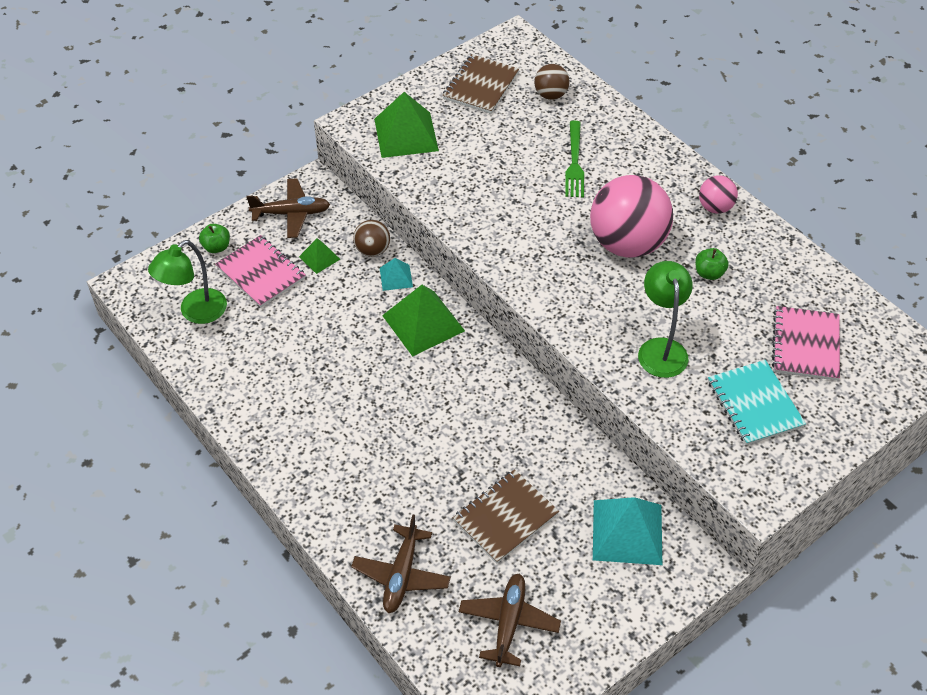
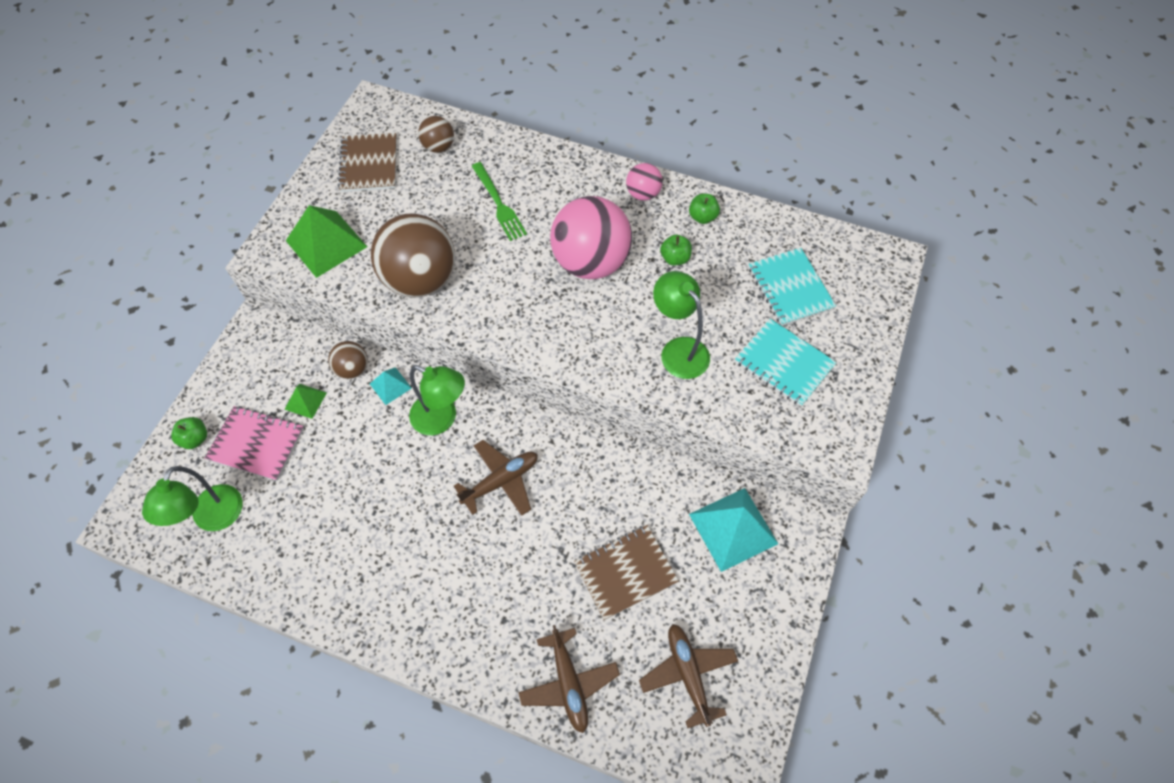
camera: 30 degrees left, 10 degrees up
brown plane [247,178,330,238] -> brown plane moved to [454,440,538,516]
green pyramid [382,285,465,357] -> green lamp [409,365,465,435]
brown notebook [453,469,559,563] -> brown notebook turned 45 degrees clockwise [574,525,679,620]
pink notebook [772,306,840,381] -> turquoise notebook [749,248,836,326]
none -> brown ball [371,214,455,298]
none -> green apple [689,194,720,224]

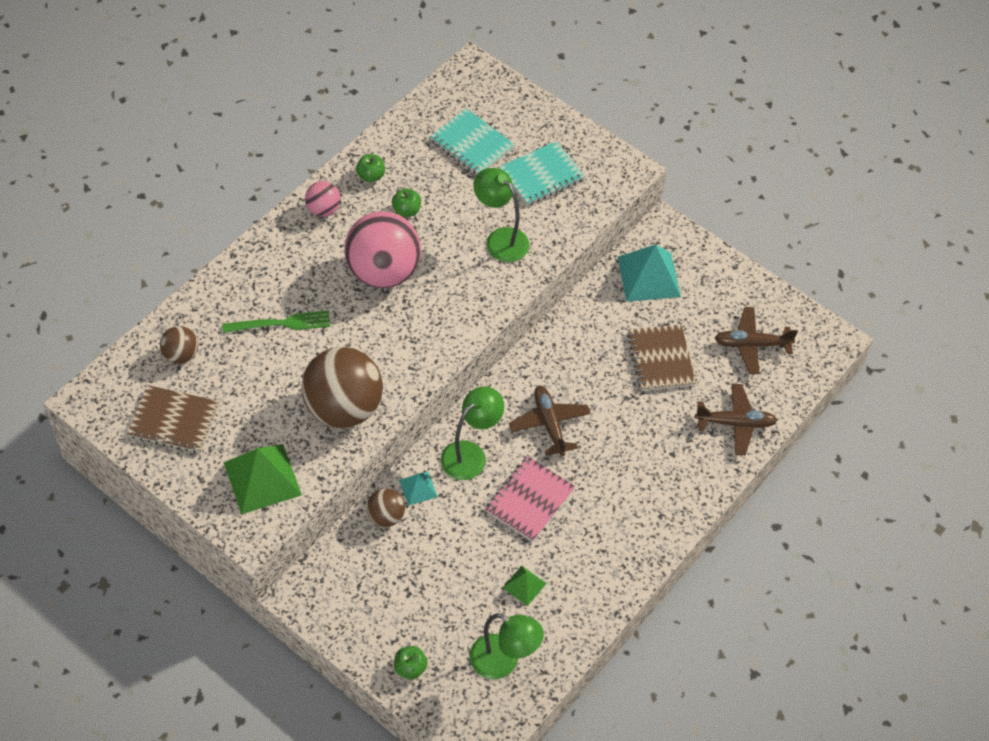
camera: 75 degrees left, 5 degrees down
pink notebook [205,406,304,481] -> pink notebook moved to [485,457,575,542]
green pyramid [285,384,327,419] -> green pyramid moved to [503,566,547,606]
green lamp [653,271,710,379] -> green lamp turned 60 degrees clockwise [473,168,530,262]
turquoise notebook [749,248,836,326] -> turquoise notebook turned 45 degrees clockwise [430,108,515,175]

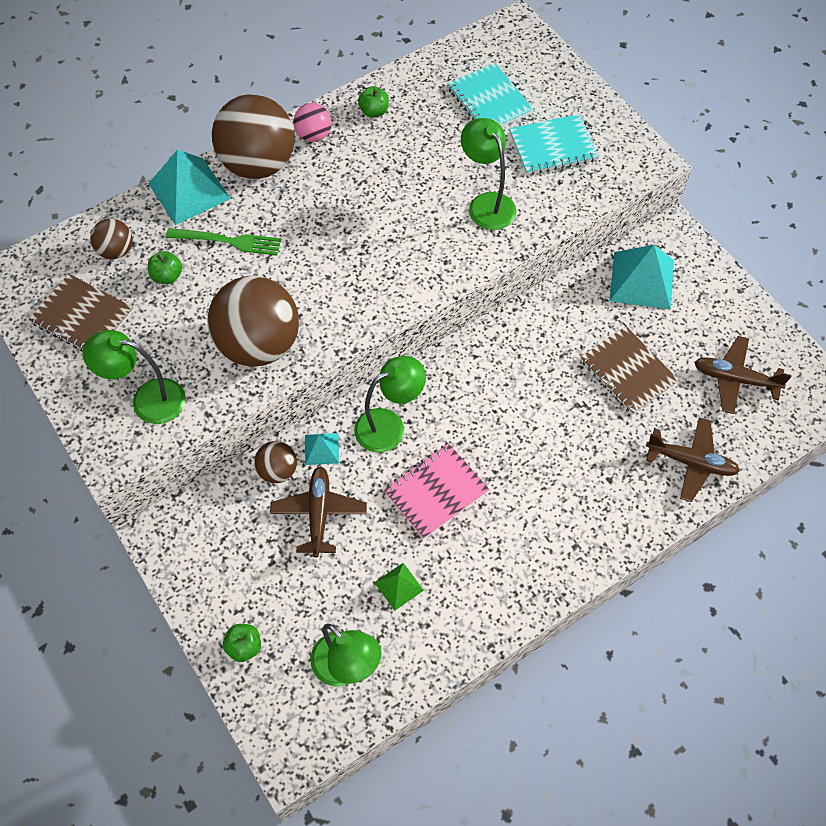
camera: 20 degrees right, 5 degrees up
green pyramid [224,444,302,514] -> green lamp [83,330,186,424]
pink ball [344,211,421,288] -> none
green apple [392,188,421,217] -> green apple moved to [148,251,182,284]
brown plane [509,386,591,456] -> brown plane moved to [270,466,367,557]
brown notebook [627,324,696,391] -> brown notebook turned 45 degrees counterclockwise [580,326,679,415]
none -> turquoise pyramid [148,150,231,225]
none -> brown ball [212,94,295,179]

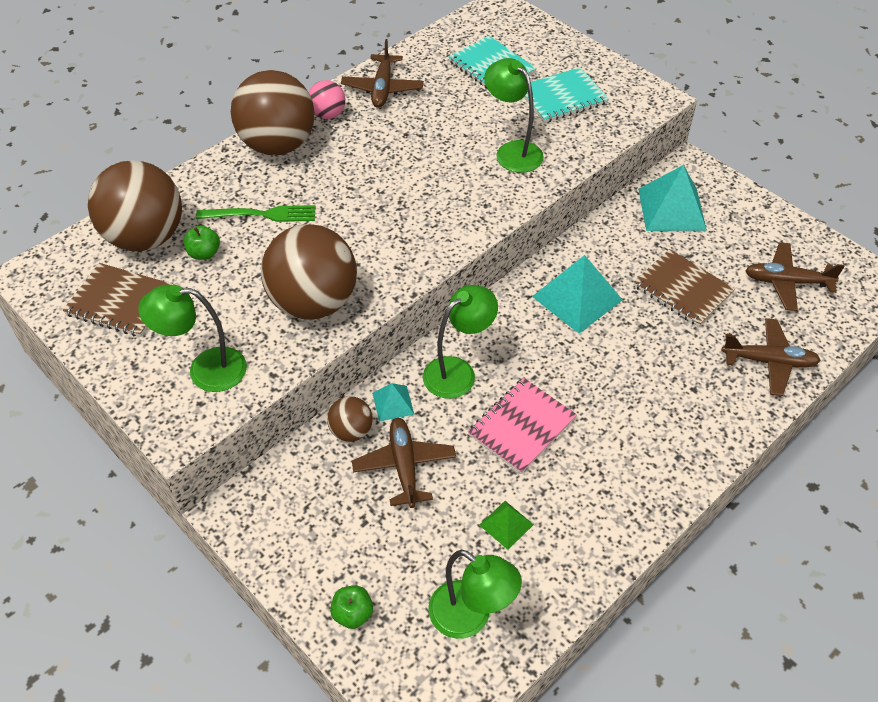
camera: 10 degrees left, 10 degrees down
brown ball [90,218,132,259] -> brown ball [88,160,182,251], size x2.09
turquoise pyramid [148,150,231,225] -> turquoise pyramid moved to [532,255,622,333]
green apple [358,86,389,118] -> brown plane [341,39,424,108]

